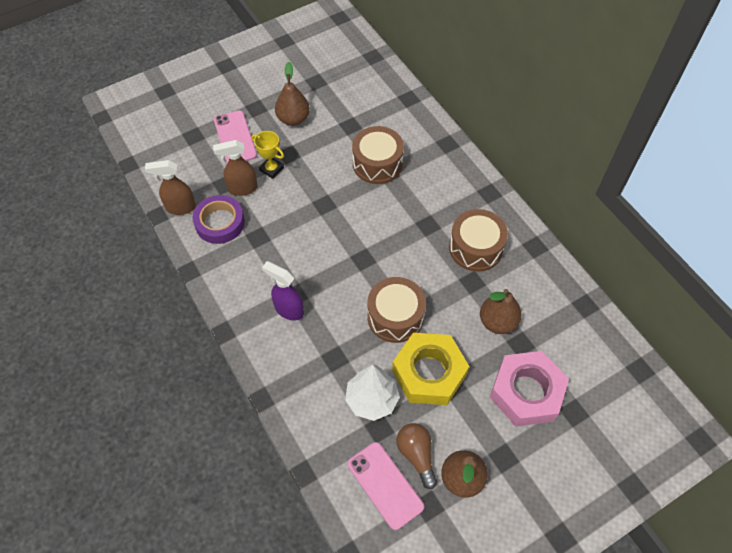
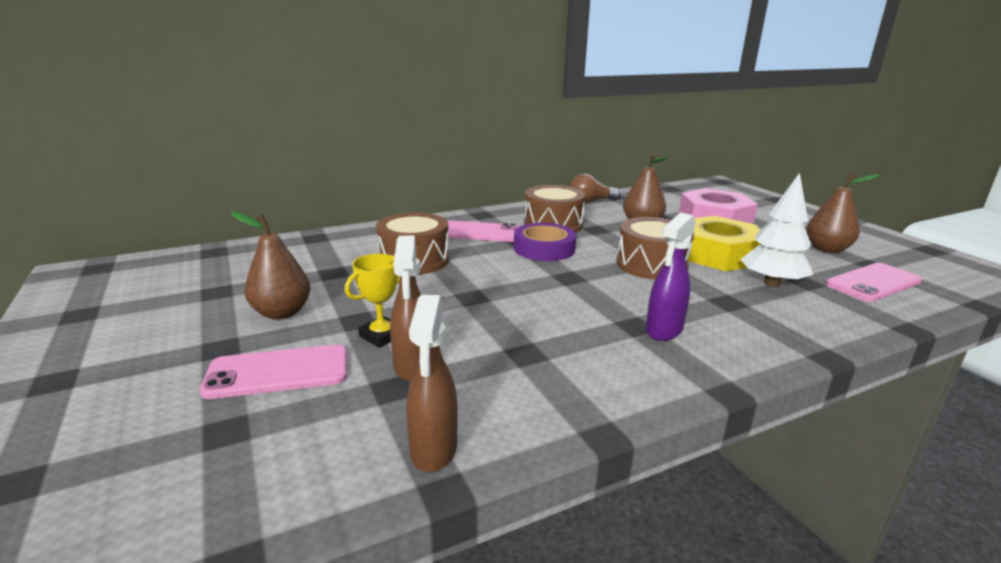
camera: 85 degrees left, 35 degrees down
purple tape [192,195,245,244] -> purple tape moved to [514,223,576,261]
brown light bulb [396,423,437,489] -> brown light bulb moved to [570,174,620,203]
none -> pink phone [447,220,519,242]

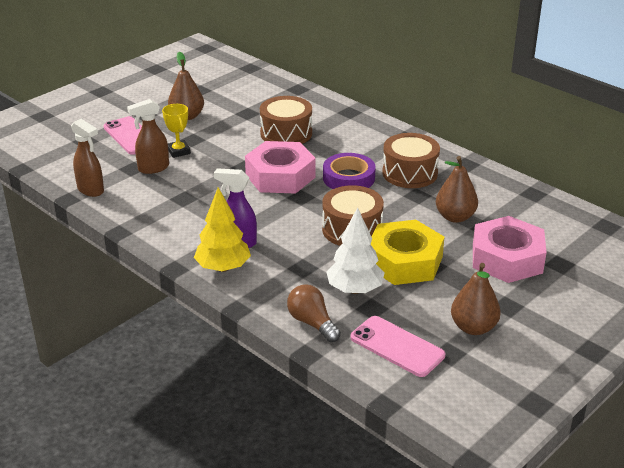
camera: 70 degrees right, 10 degrees up
yellow trophy [345,254,400,348] -> yellow trophy turned 45 degrees clockwise [162,104,191,158]
brown spray bottle [406,295,458,472] -> brown spray bottle turned 120 degrees counterclockwise [71,119,104,197]
pink phone [447,220,519,242] -> none
brown light bulb [570,174,620,203] -> brown light bulb moved to [287,284,341,342]
none -> yellow tree [194,187,251,272]
none -> pink nut [245,141,316,194]

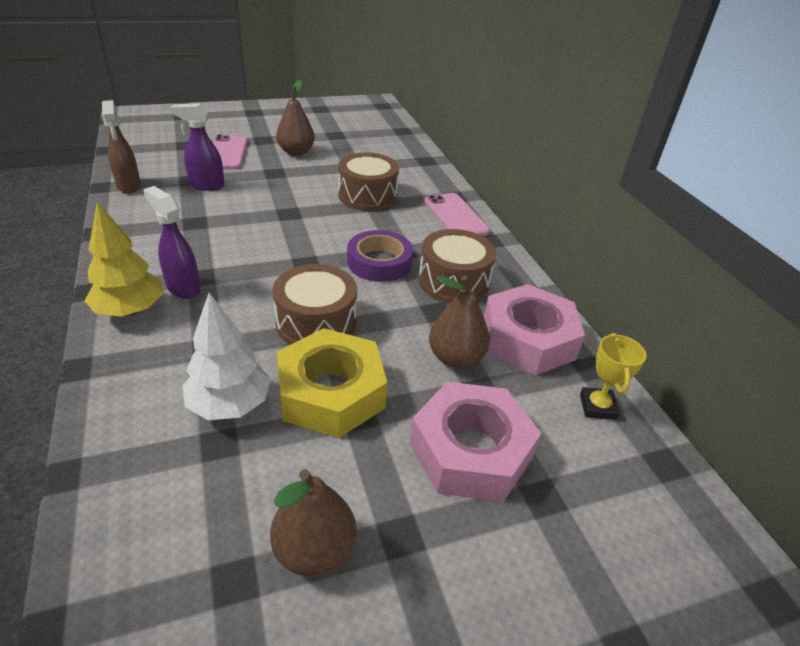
camera: 25 degrees right, 5 degrees up
brown spray bottle [127,99,169,174] -> purple spray bottle [171,103,224,191]
yellow trophy [162,104,191,158] -> yellow trophy moved to [580,333,647,420]
pink nut [245,141,316,194] -> pink nut moved to [484,284,585,376]
brown light bulb [287,284,341,342] -> none
pink phone [350,316,445,377] -> pink phone moved to [425,193,490,236]

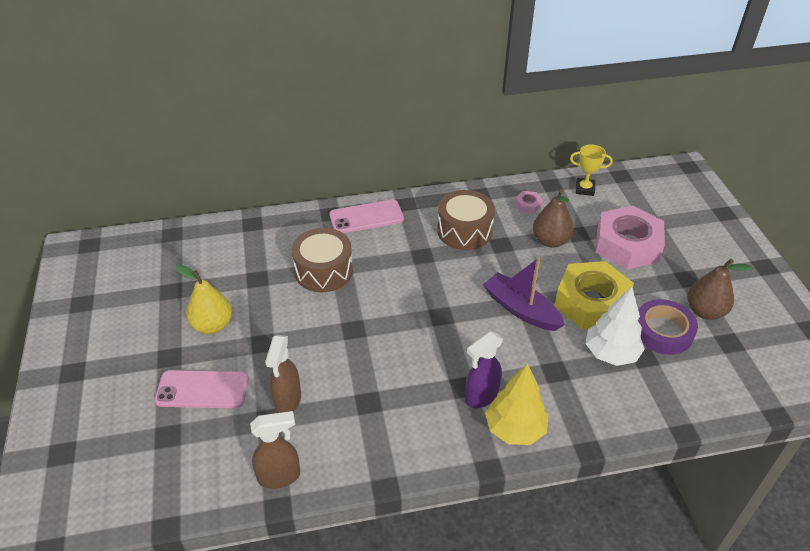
camera: 80 degrees left, 5 degrees up
purple spray bottle [171,103,224,191] -> brown spray bottle [265,335,301,413]
brown drum [273,264,357,345] -> purple boat [483,257,565,331]
brown pear [276,80,315,156] -> yellow pear [176,265,232,334]
purple tape [347,230,413,282] -> purple tape moved to [638,299,698,355]
pink nut [484,284,585,376] -> pink nut [515,191,543,214], size x0.40

